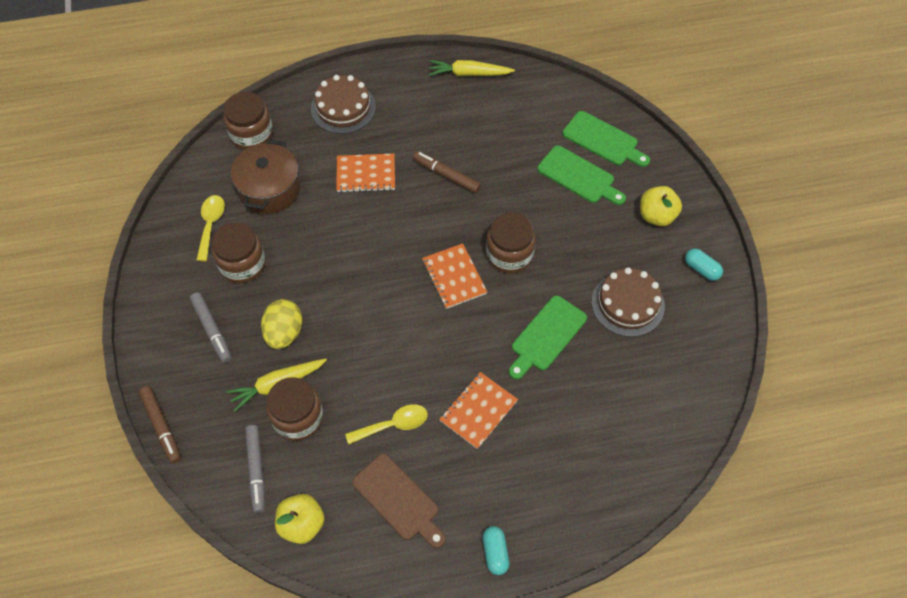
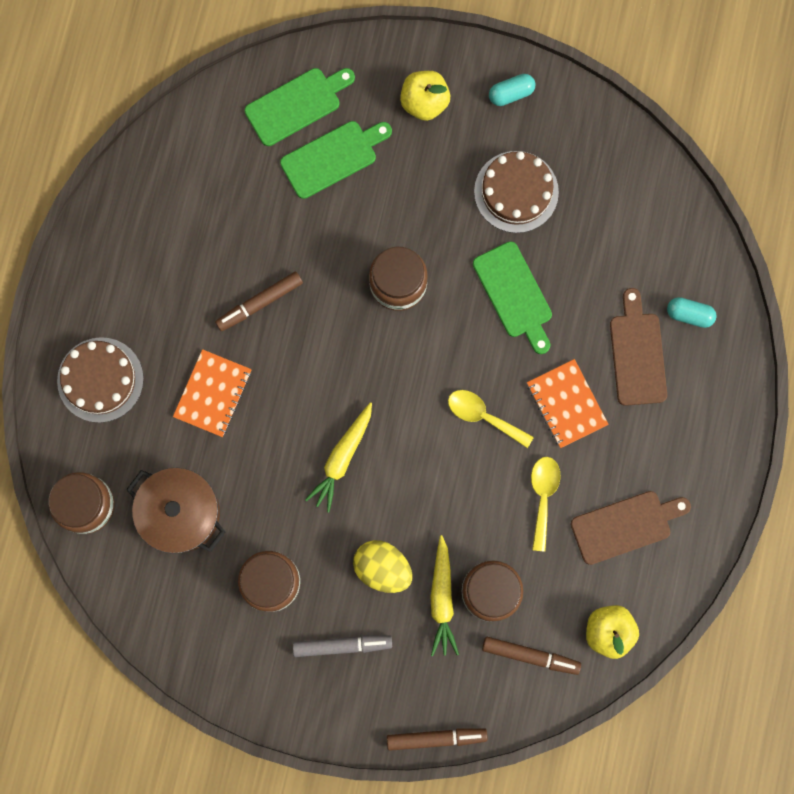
camera: 65 degrees left, 20 degrees up
yellow spoon [196,195,225,261] -> yellow spoon moved to [448,390,534,448]
grey marker [245,425,265,513] -> brown marker [482,637,581,675]
orange notebook [422,243,487,309] -> none
yellow carrot [429,60,515,76] -> yellow carrot moved to [305,402,372,512]
turquoise capsule [483,526,509,575] -> turquoise capsule moved to [667,297,717,328]
none -> brown cutting board [610,288,667,406]

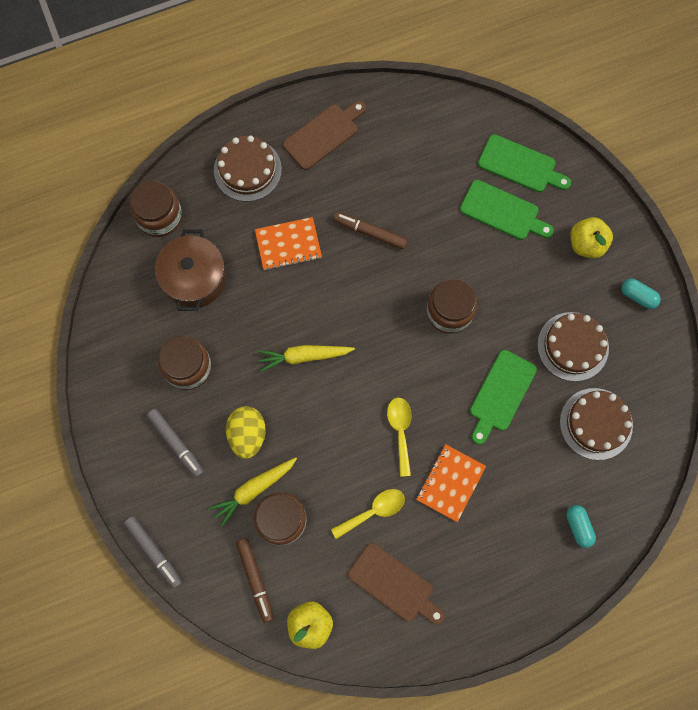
camera: 55 degrees right, 5 degrees down
brown marker [387,728,488,751] -> grey marker [123,516,182,589]
brown cutting board [610,288,667,406] -> brown cutting board moved to [283,101,366,170]
none -> brown cake [560,388,633,460]

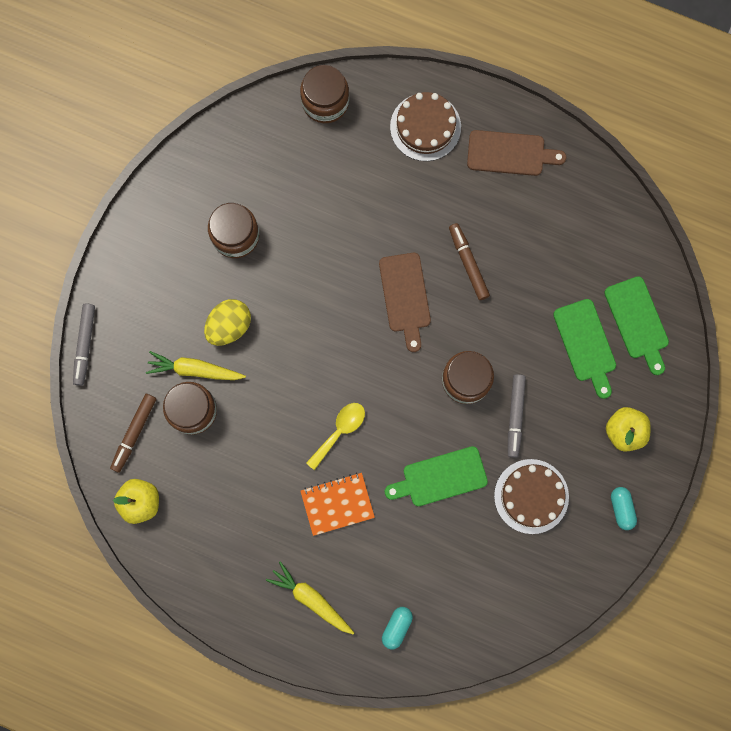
camera: 45 degrees right, 5 degrees up
grey marker [146,409,204,478] -> grey marker moved to [508,374,526,458]
brown pot [155,229,226,311] -> none
orange notebook [255,217,322,270] -> none
yellow carrot [257,345,355,372] -> yellow carrot moved to [266,561,354,635]
yellow spoon [331,489,405,539] -> none
brown cutting board [348,543,445,624] -> brown cutting board moved to [379,253,431,352]
brown cake [560,388,633,460] -> none

